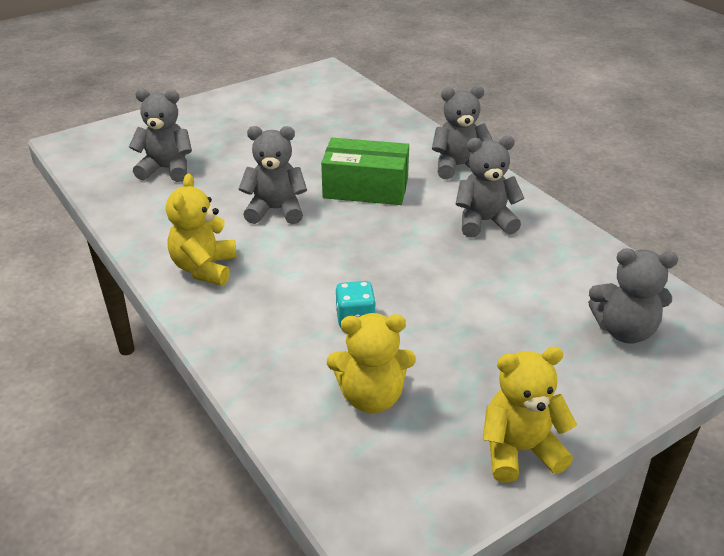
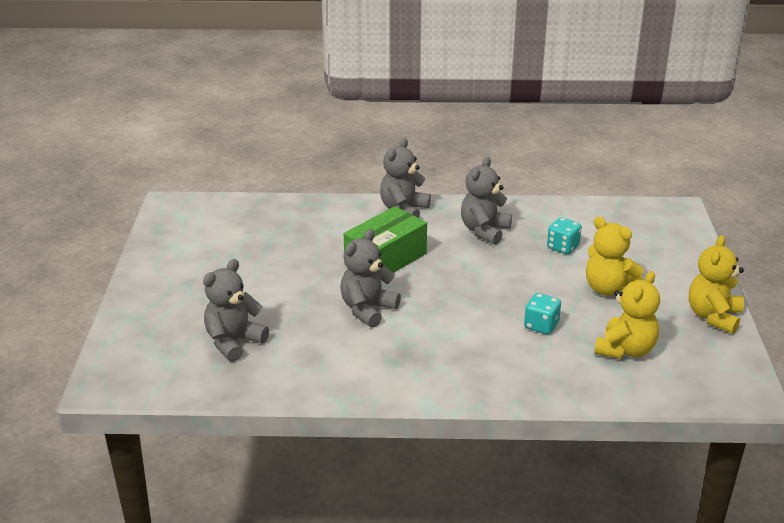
camera: 55 degrees left, 5 degrees down
yellow teddy bear [166,174,237,286] -> yellow teddy bear moved to [586,217,644,295]
grey teddy bear [588,248,678,343] -> none
none -> turquoise dice [547,217,582,254]

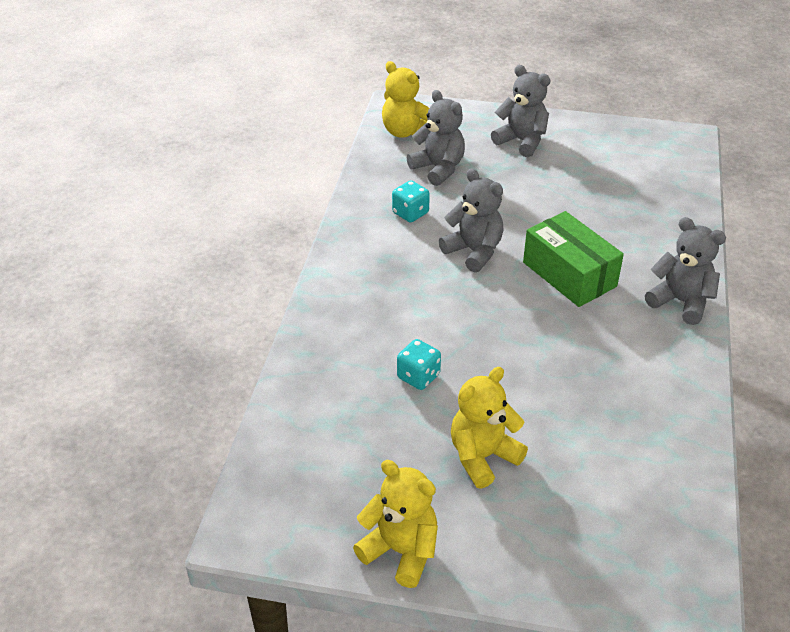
camera: 100 degrees right, 10 degrees up
grey teddy bear [461,157,512,245] -> grey teddy bear moved to [491,65,550,157]
turquoise dice [547,217,582,254] -> turquoise dice moved to [392,181,430,222]
yellow teddy bear [594,271,660,359] -> yellow teddy bear moved to [382,61,429,138]

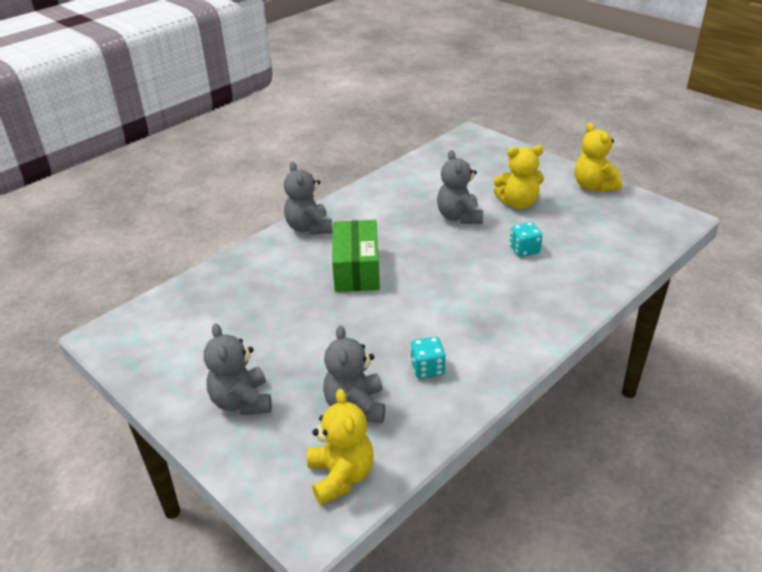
camera: 145 degrees left, 5 degrees down
grey teddy bear [439,168,504,272] -> grey teddy bear moved to [437,150,483,224]

